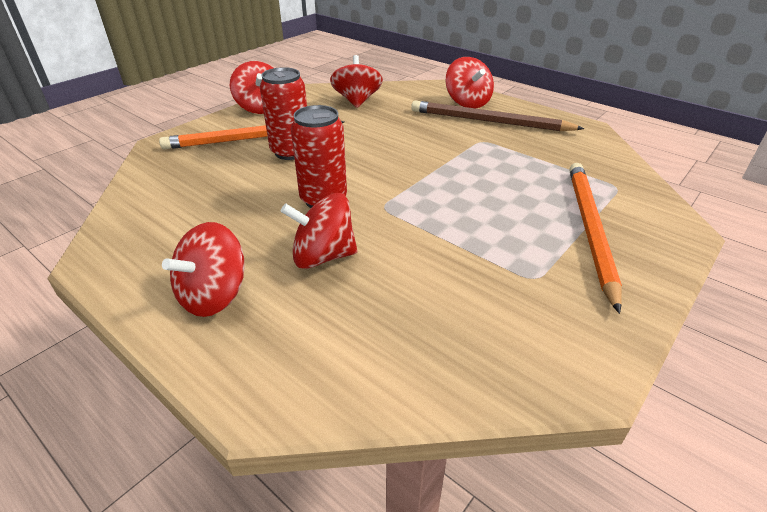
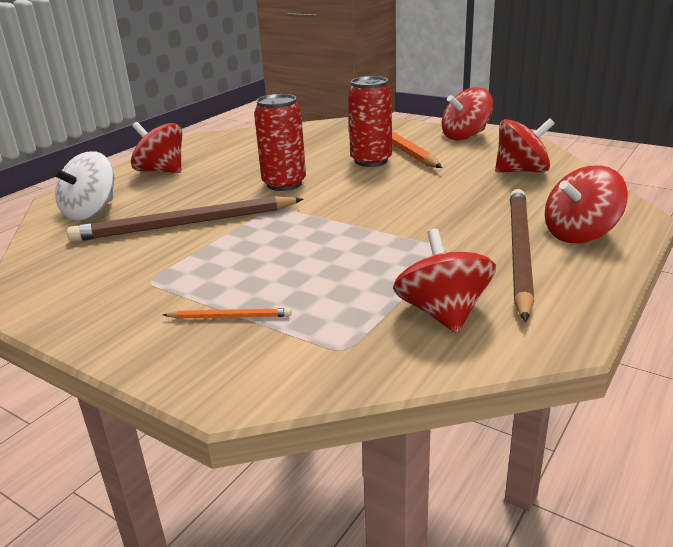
camera: 85 degrees right, 10 degrees down
red spinning top [281,193,357,269] -> red spinning top moved to [393,229,496,333]
orange pencil [569,163,622,314] -> orange pencil [163,308,291,319], size x0.43
none -> white spinning top [52,151,114,220]
none -> brown pencil [67,196,303,242]

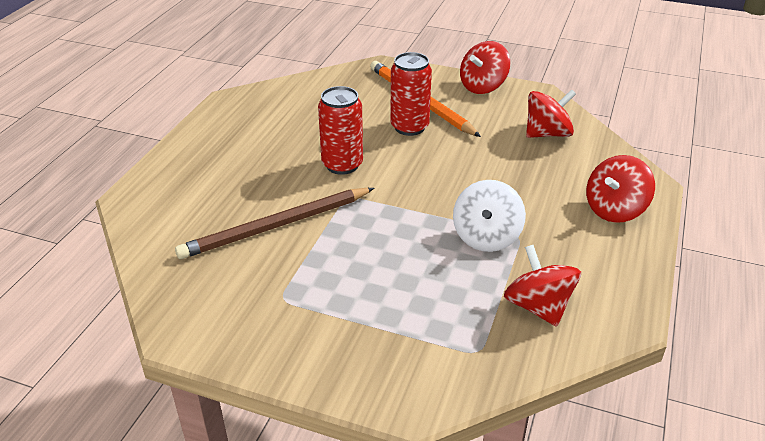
camera: 15 degrees left, 10 degrees up
white spinning top [52,151,114,220] -> white spinning top moved to [453,180,526,252]
red spinning top [131,122,182,173] -> none
orange pencil [163,308,291,319] -> none
brown pencil [510,189,534,322] -> none

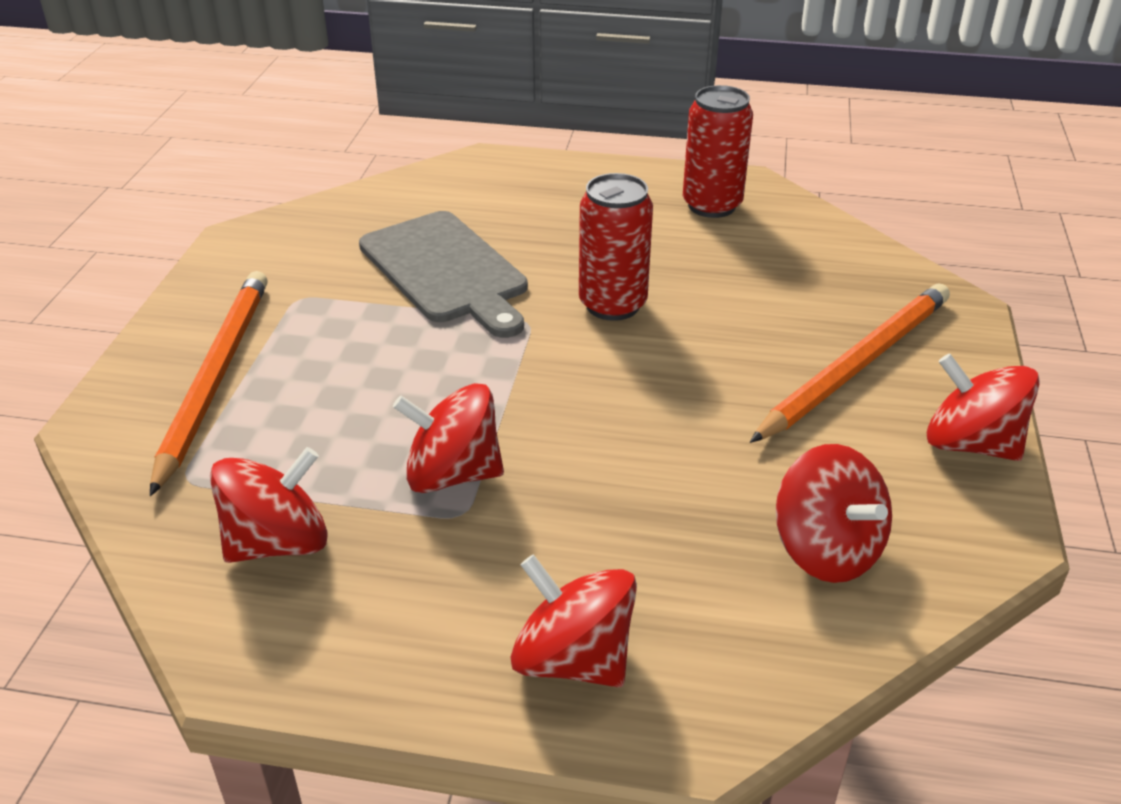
camera: 80 degrees right, 0 degrees up
brown pencil [175,188,374,259] -> grey cutting board [359,211,528,338]
red can [390,52,432,136] -> red can moved to [683,85,753,218]
white spinning top [453,180,526,252] -> red spinning top [393,383,504,493]
none -> orange pencil [150,271,268,496]

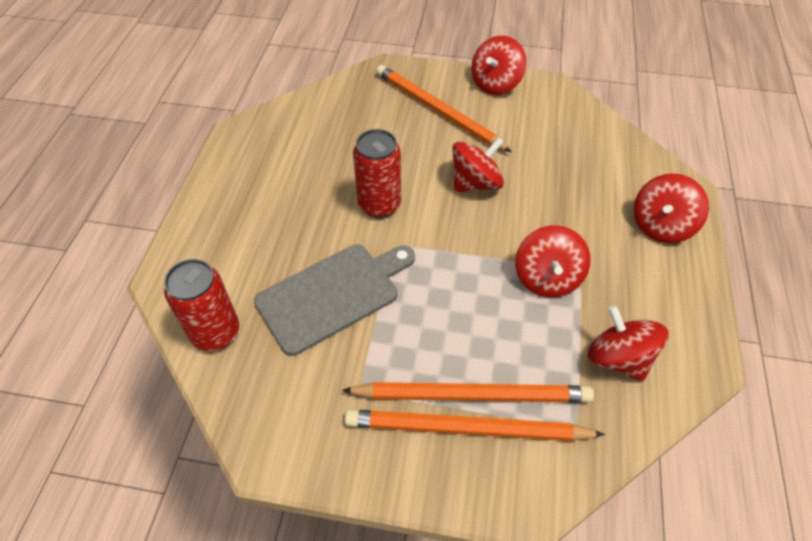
camera: 90 degrees left, 15 degrees up
red can [683,85,753,218] -> red can moved to [164,259,239,351]
red spinning top [776,444,892,583] -> red spinning top moved to [452,137,504,193]
none -> orange pencil [342,382,594,403]

